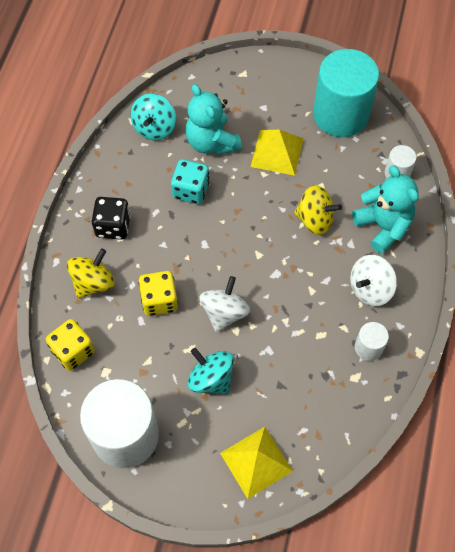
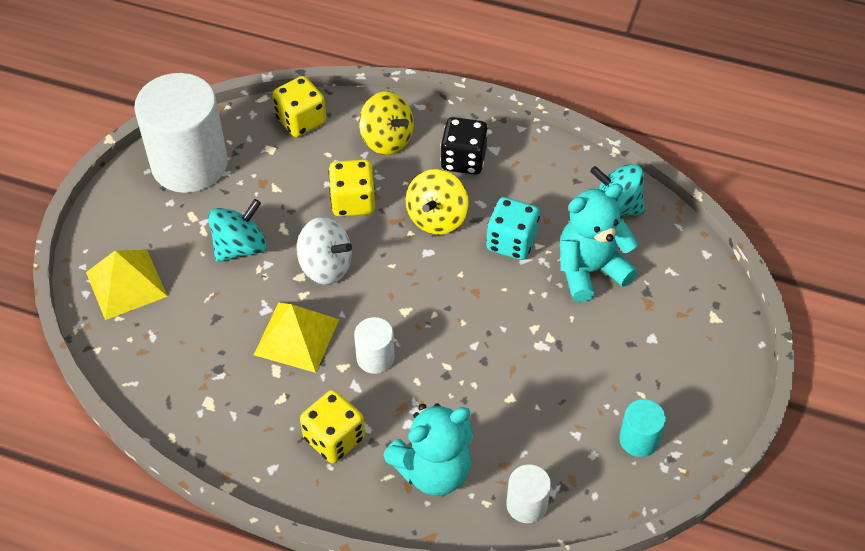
camera: 95 degrees right, 10 degrees down
yellow pyramid [251,130,304,176] -> yellow pyramid moved to [254,302,339,373]
yellow spinning top [294,185,342,235] -> yellow spinning top moved to [406,169,469,235]
turquoise cylinder [313,49,379,137] -> turquoise cylinder [619,399,666,457], size x0.45
white spinning top [350,255,397,306] -> yellow dice [300,390,365,464]
white cylinder [355,322,389,361] -> white cylinder moved to [354,317,395,374]

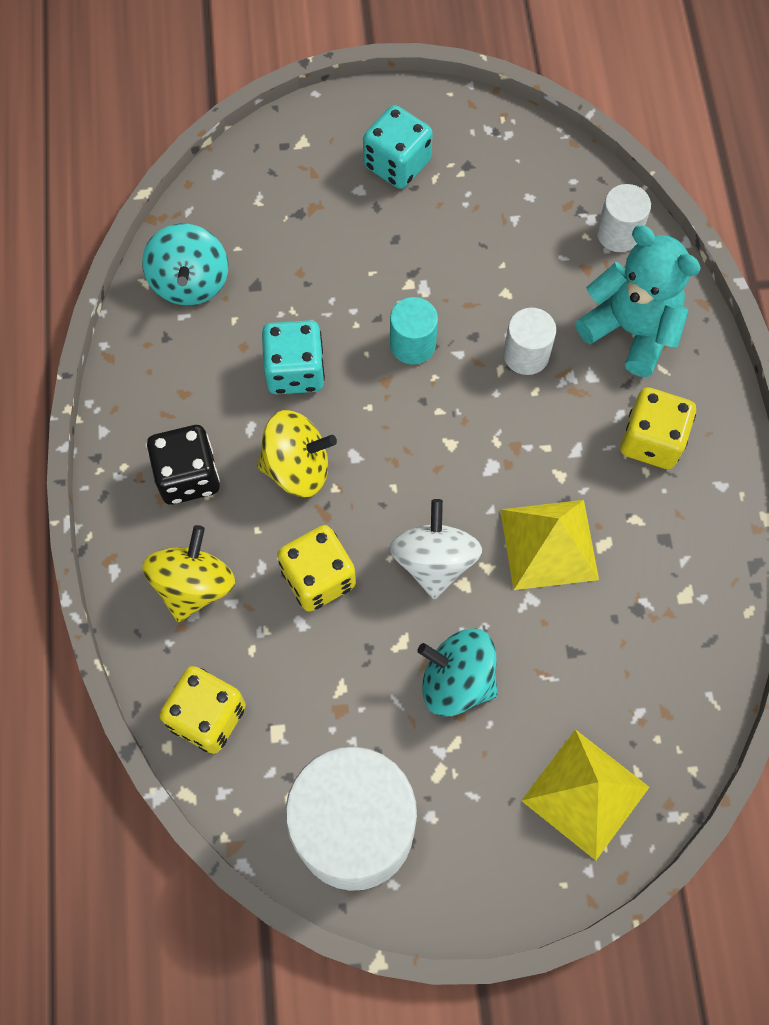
camera: 115 degrees left, 15 degrees up
white cylinder [354,317,395,374] -> white cylinder moved to [503,308,556,375]
turquoise teddy bear [560,183,638,302] -> none
turquoise cylinder [619,399,666,457] -> turquoise cylinder moved to [390,297,438,364]
none -> turquoise dice [363,105,433,189]

